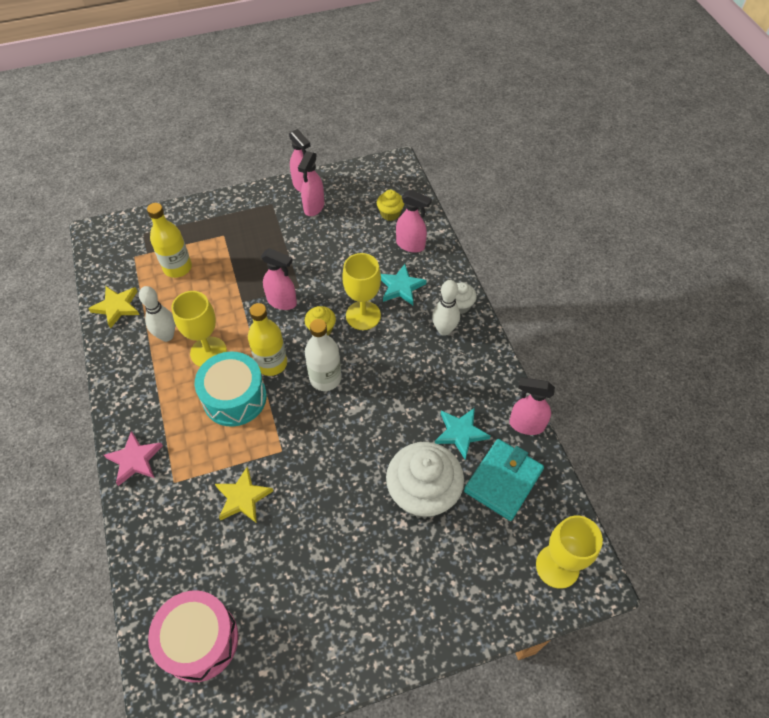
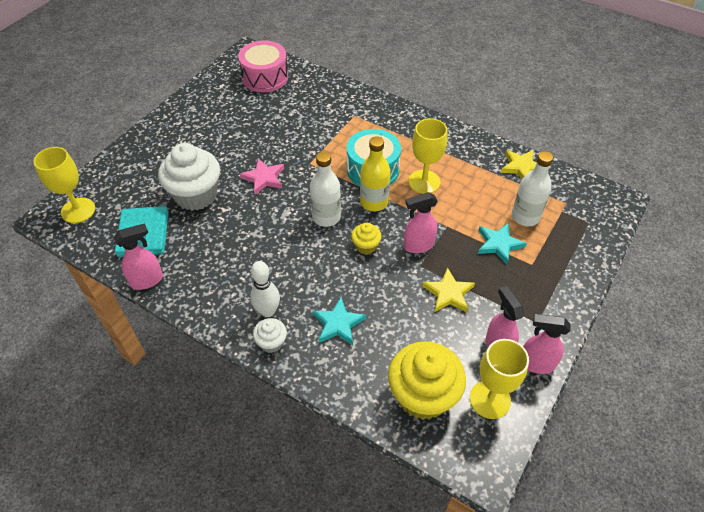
camera: 140 degrees right, 5 degrees down
pink star [104,431,163,486] -> pink star moved to [240,158,284,195]
white bowling pin [139,286,176,342] -> none
yellow bottle [147,203,192,278] -> white bottle [512,151,553,226]
yellow star [215,467,273,523] -> yellow star moved to [422,267,475,312]
yellow goblet [342,253,381,330] -> yellow goblet moved to [470,339,529,419]
yellow cupcake [377,190,404,221] -> yellow cupcake [388,341,466,420], size x2.10
pink spray bottle [396,190,432,253] -> none
turquoise star [435,408,490,459] -> turquoise star moved to [478,222,527,264]

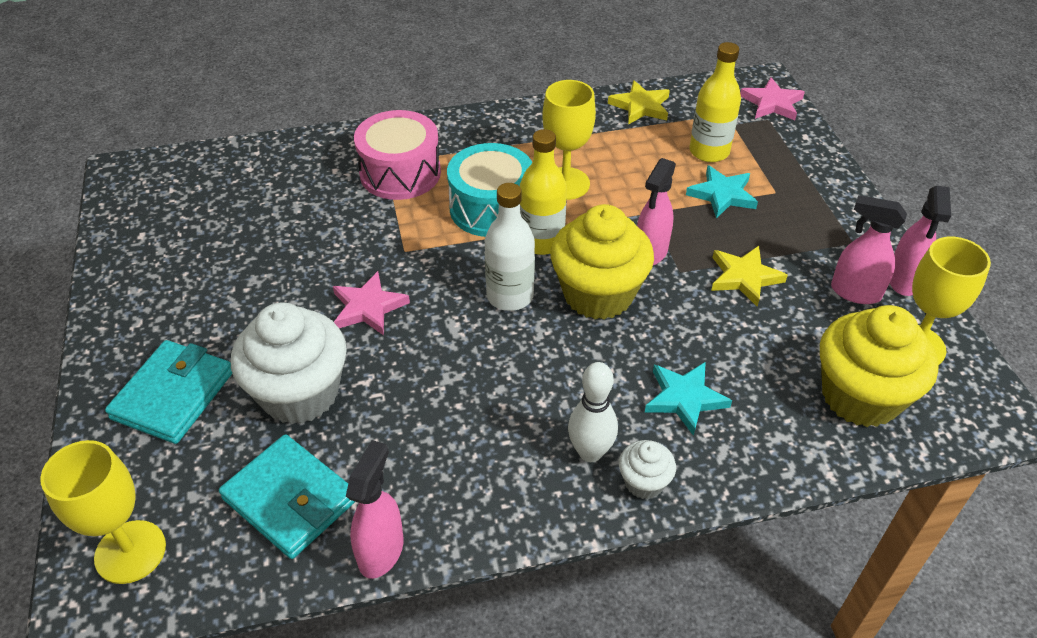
camera: 45 degrees left, 5 degrees down
pink drum [238,40,288,92] -> pink drum moved to [354,110,441,200]
yellow cupcake [351,223,382,255] -> yellow cupcake [550,204,654,320], size x2.10
white bottle [512,151,553,226] -> yellow bottle [689,42,741,162]
pink spray bottle [523,314,571,374] -> pink spray bottle turned 45 degrees counterclockwise [890,186,951,296]
none -> turquoise wallet [105,340,232,444]
none -> pink star [740,77,805,120]

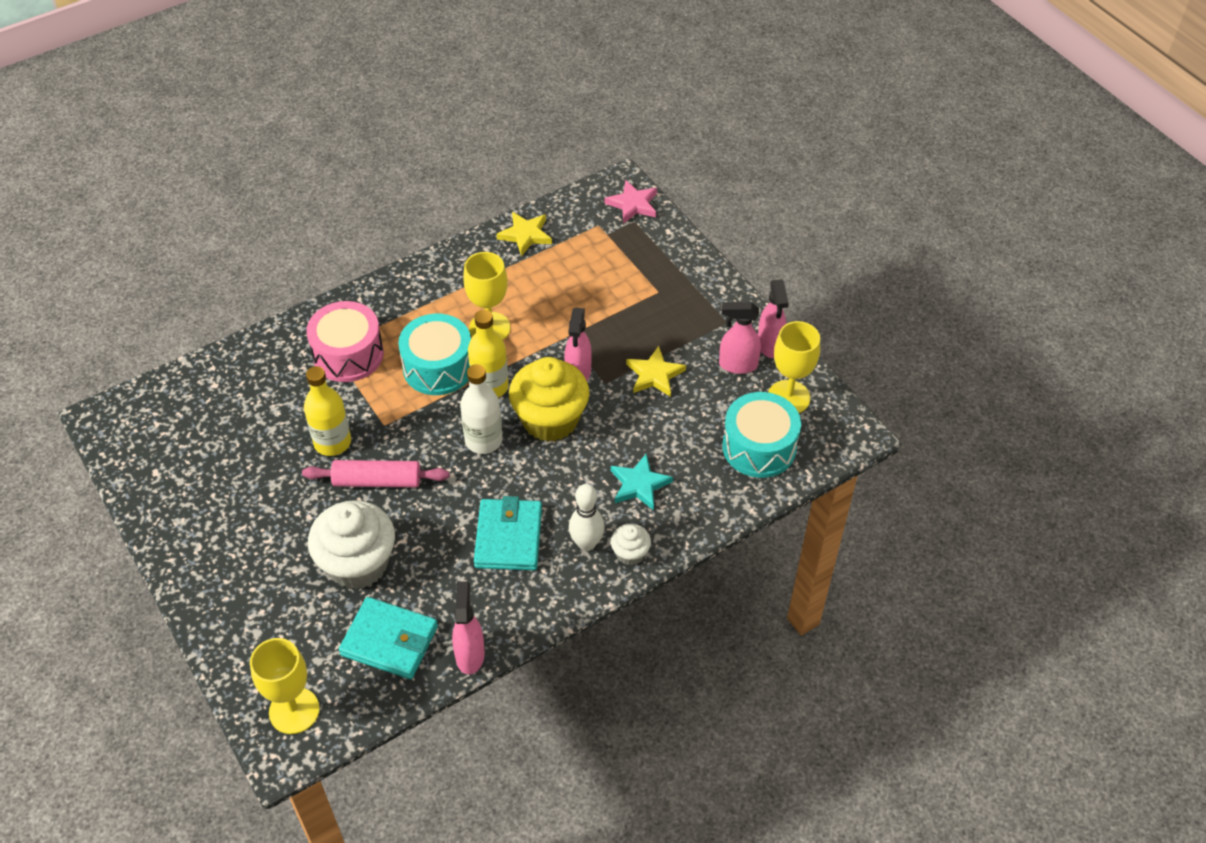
camera: 20 degrees left, 5 degrees up
turquoise wallet [105,340,232,444] -> turquoise wallet moved to [474,496,542,570]
pink star [333,271,410,335] -> pink rolling pin [302,460,449,487]
turquoise star [686,165,758,218] -> none
yellow bottle [689,42,741,162] -> yellow bottle moved to [304,366,351,456]
yellow cupcake [820,305,939,427] -> turquoise drum [722,392,801,478]

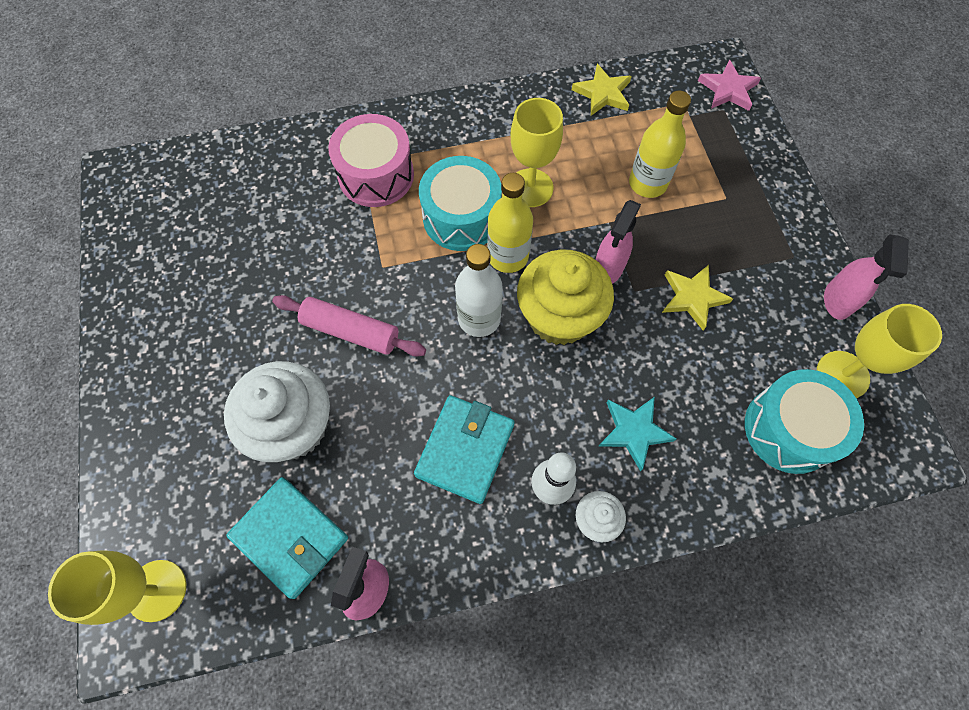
camera: 20 degrees right, 15 degrees up
yellow bottle [304,366,351,456] -> yellow bottle moved to [629,91,691,198]
pink spray bottle [719,302,761,374] -> none

